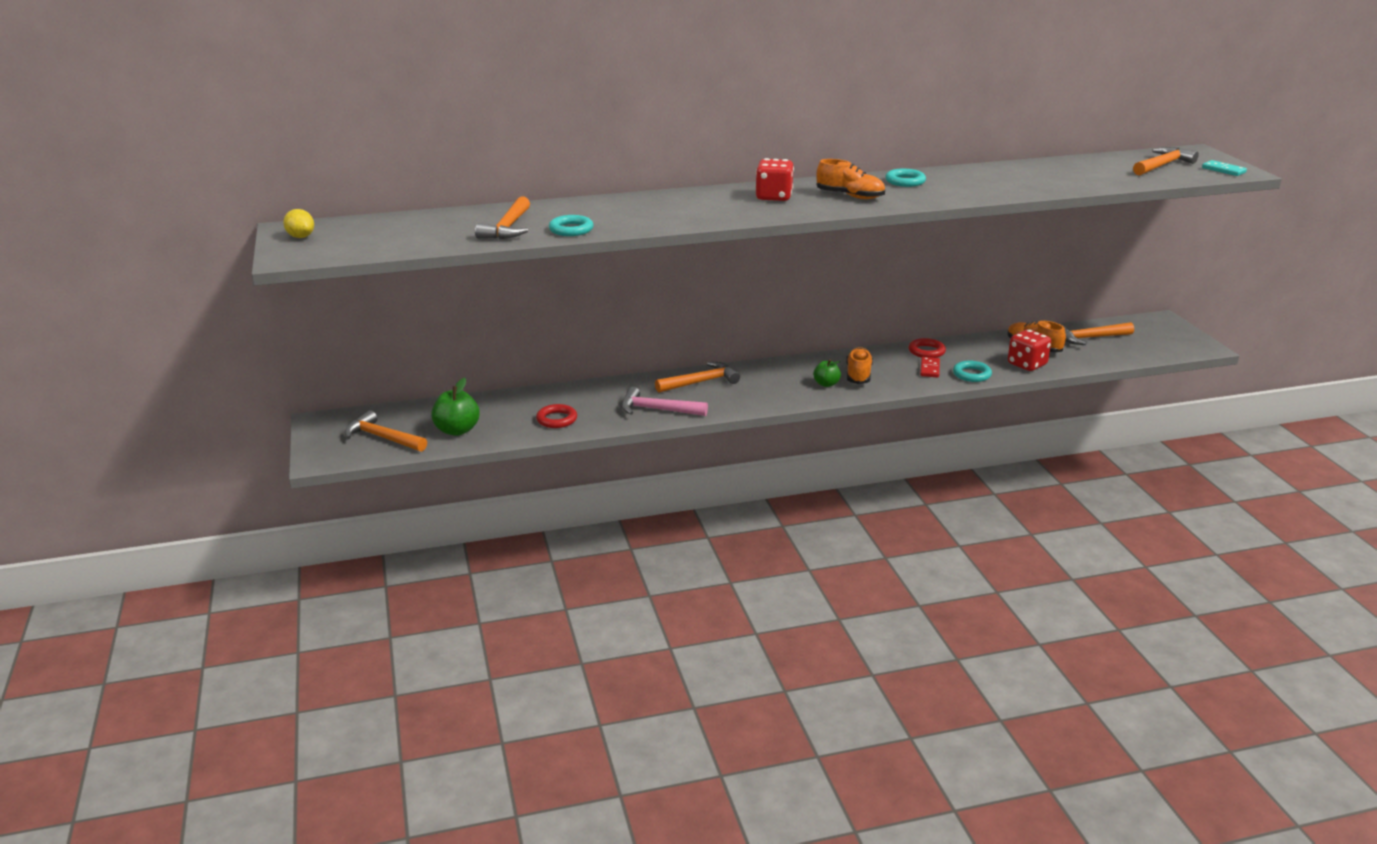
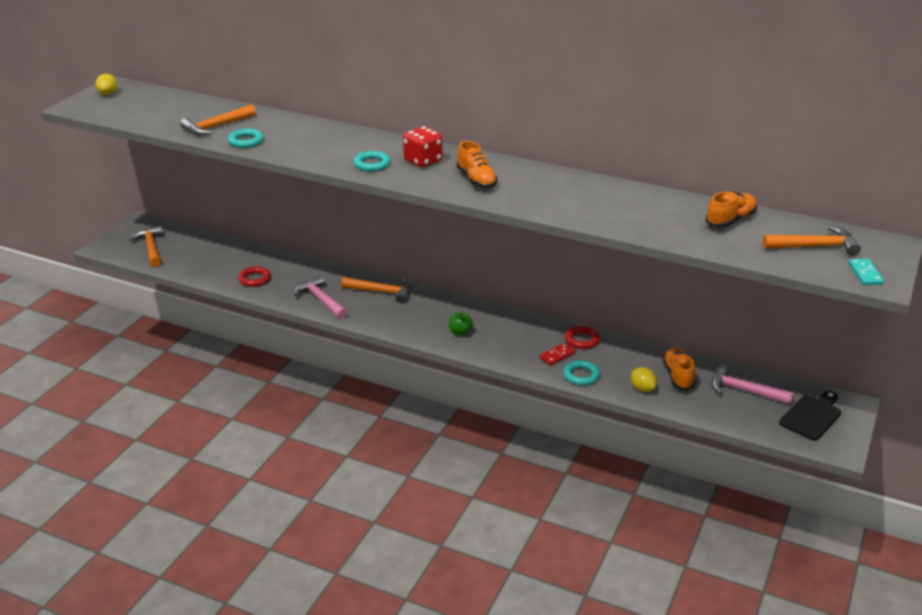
camera: 40 degrees right, 5 degrees up
green apple [431,378,480,436] -> none
orange shoe [846,347,873,384] -> orange shoe moved to [706,191,757,228]
turquoise ring [885,169,926,187] -> turquoise ring moved to [354,151,391,172]
red dice [1008,329,1051,371] -> yellow lemon [631,367,657,392]
orange hammer [1058,322,1134,345] -> pink hammer [711,364,794,405]
none -> black cutting board [779,391,841,441]

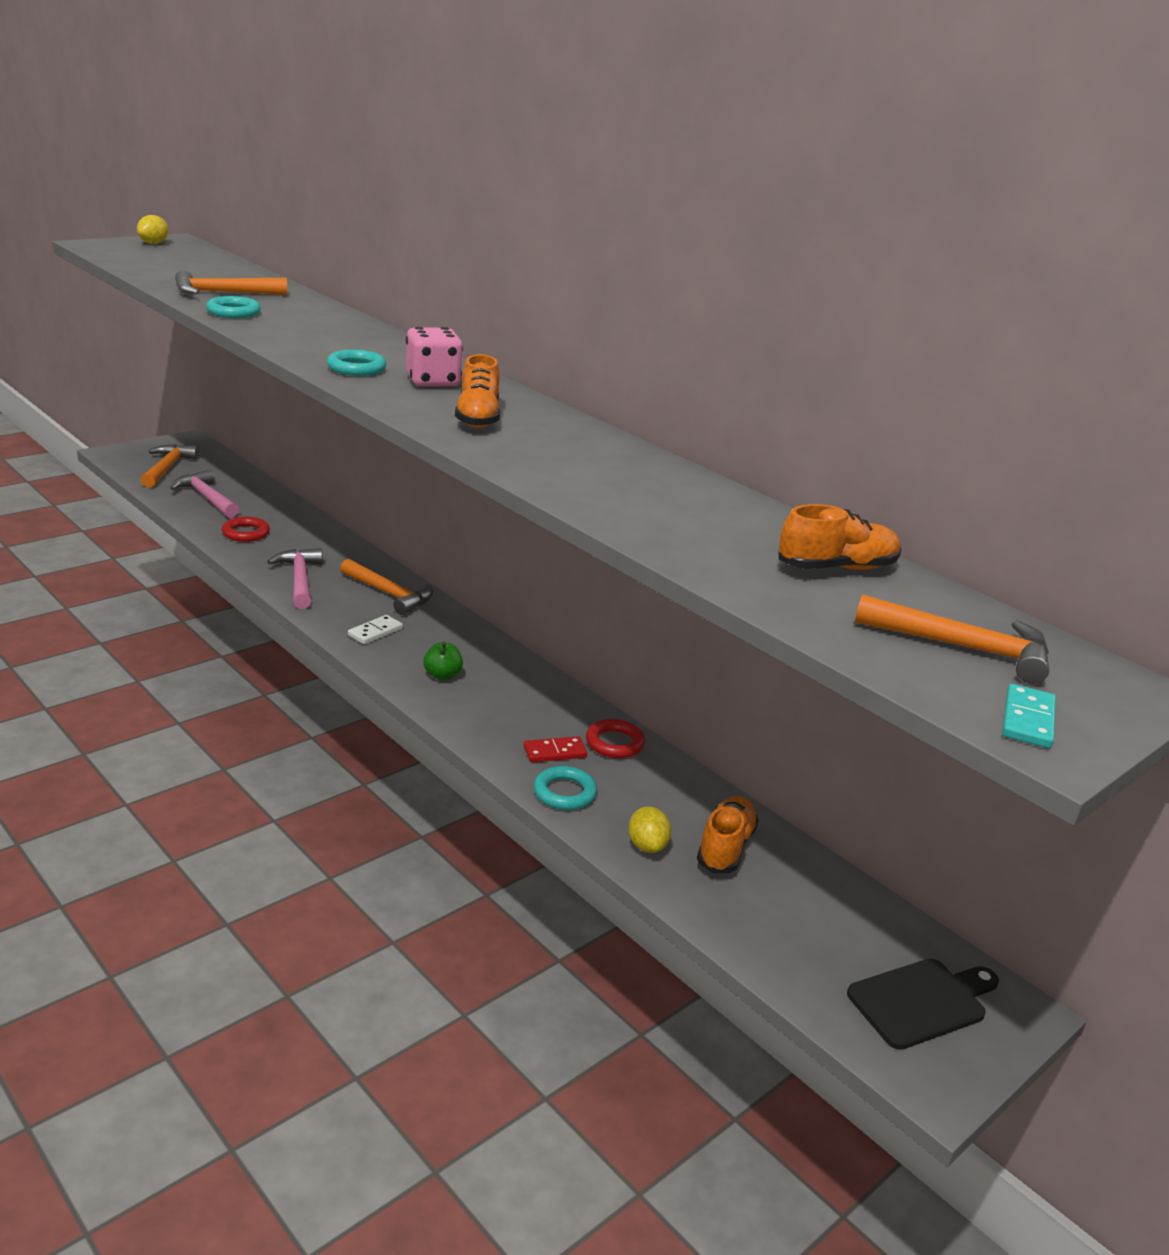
camera: 20 degrees right, 5 degrees down
red dice [403,126,442,167] -> pink dice [406,327,463,386]
pink hammer [711,364,794,405] -> pink hammer moved to [170,469,239,518]
none -> white domino [348,615,403,644]

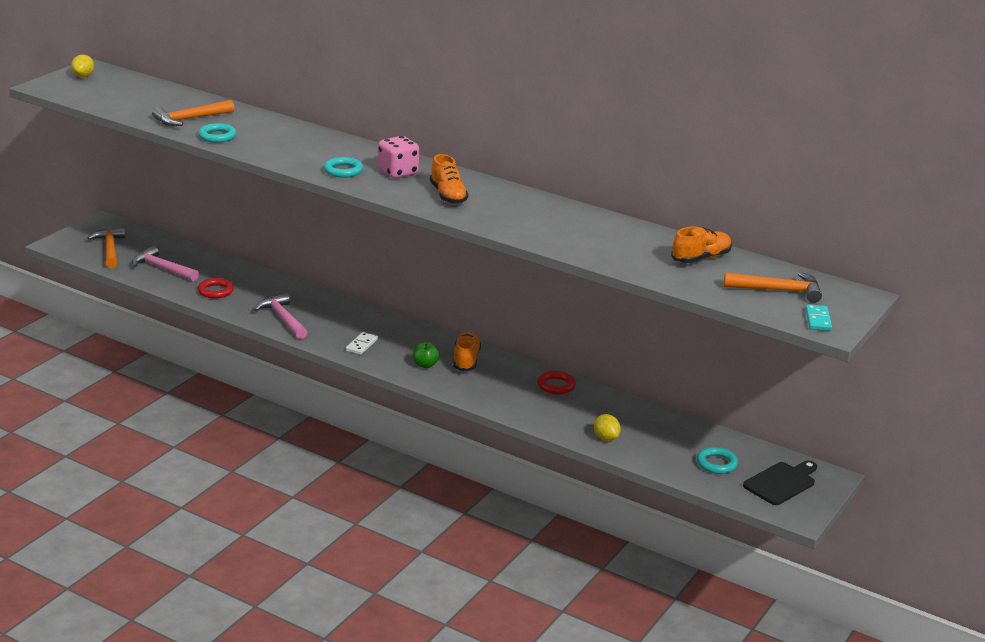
camera: 15 degrees left, 0 degrees up
orange hammer [340,559,433,615] -> none
red domino [524,736,587,762] -> none
turquoise ring [534,766,597,810] -> turquoise ring moved to [697,447,738,474]
orange shoe [697,796,759,873] -> orange shoe moved to [453,332,481,371]

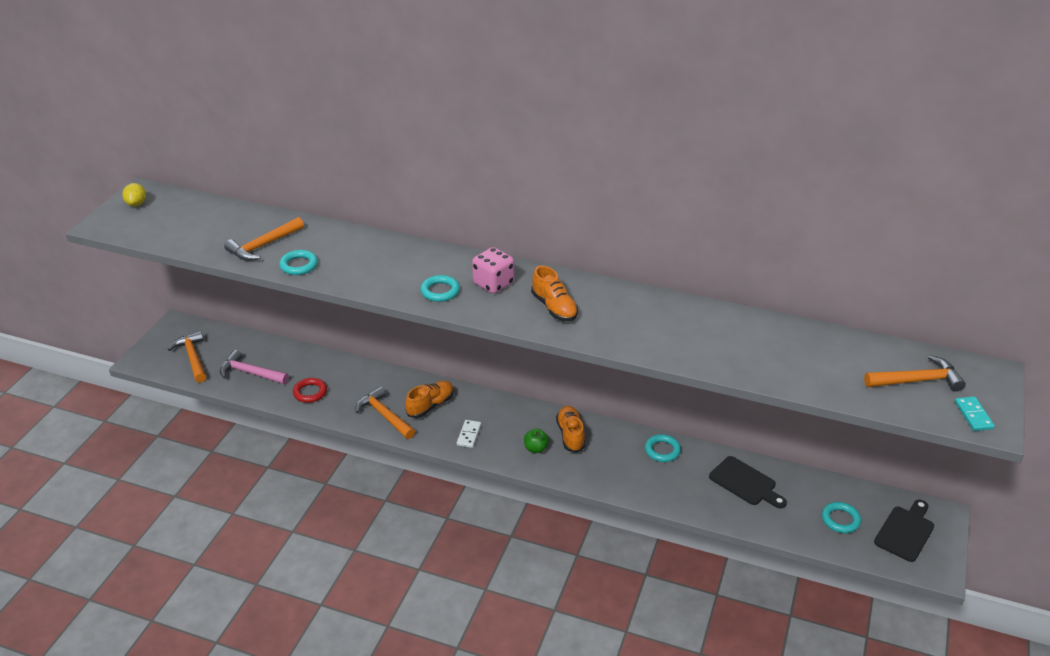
camera: 10 degrees left, 10 degrees up
pink hammer [254,293,307,339] -> orange hammer [355,386,415,439]
red ring [537,371,576,395] -> turquoise ring [645,434,681,462]
yellow lemon [594,414,621,441] -> none
orange shoe [671,226,732,263] -> orange shoe moved to [405,381,454,418]
none -> black cutting board [709,456,787,508]

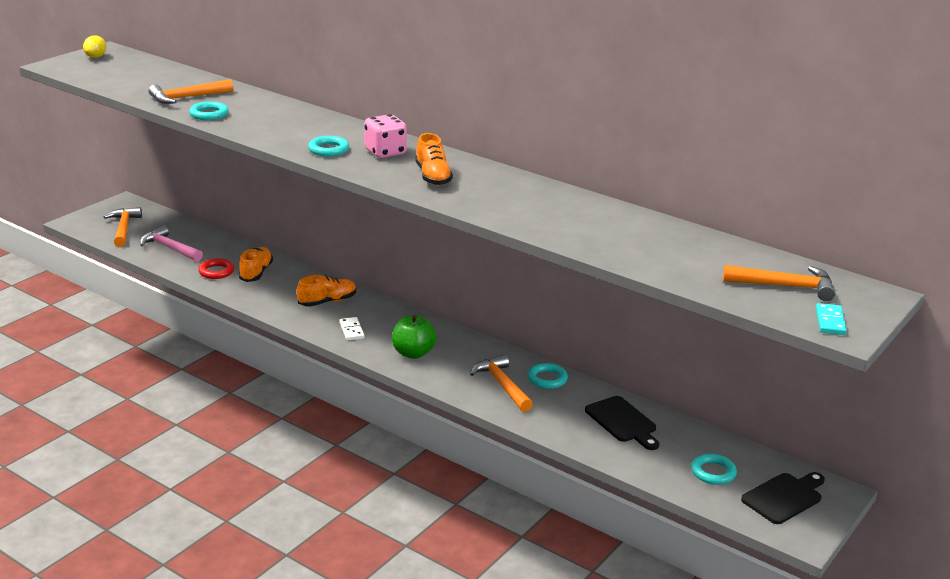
camera: 15 degrees right, 10 degrees down
orange hammer [355,386,415,439] -> orange hammer moved to [470,354,533,412]
white domino [457,420,481,448] -> white domino turned 45 degrees counterclockwise [339,317,365,341]
green apple [524,429,549,453] -> green apple [392,315,437,359], size x1.62
orange shoe [556,406,585,453] -> orange shoe moved to [239,247,273,282]

